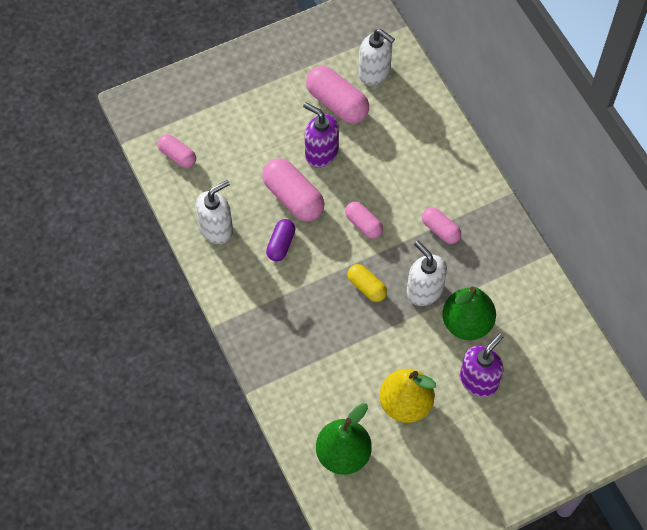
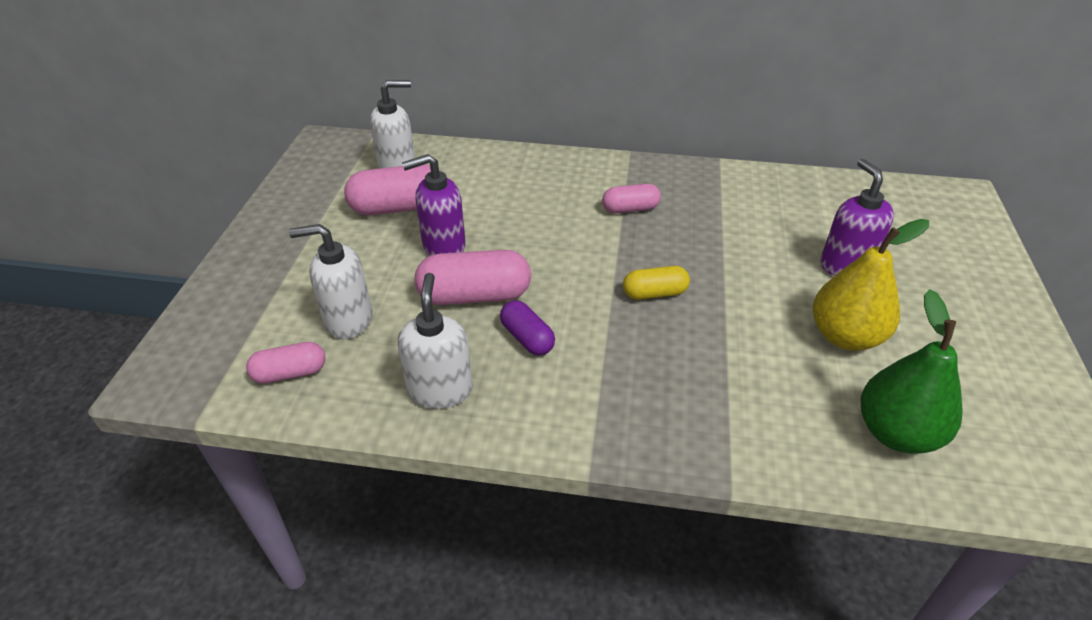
camera: 55 degrees left, 20 degrees down
pink capsule [345,201,383,239] -> none
white soap dispenser [407,241,447,306] -> white soap dispenser moved to [289,224,372,339]
green pear [442,287,496,340] -> none

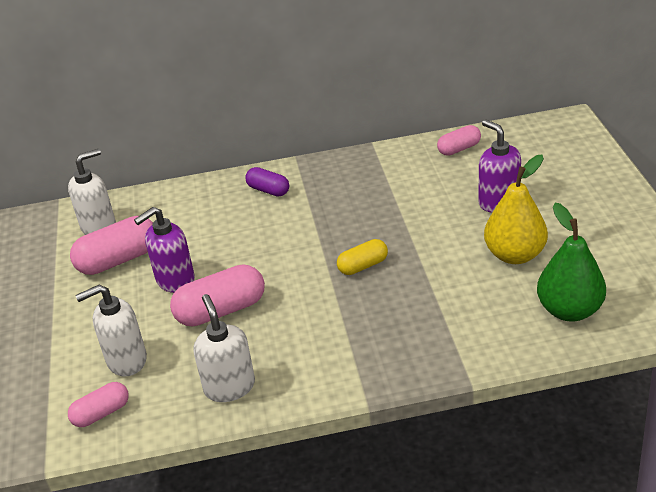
camera: 15 degrees left, 5 degrees down
purple capsule [500,300,555,356] -> purple capsule moved to [245,167,289,197]
pink capsule [602,184,661,213] -> pink capsule moved to [437,125,481,156]

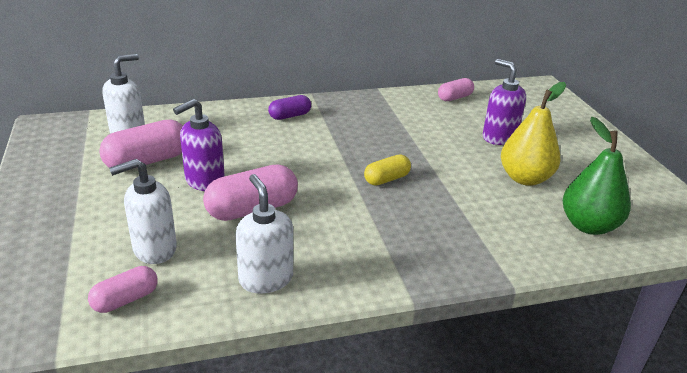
camera: 10 degrees left, 5 degrees down
purple capsule [245,167,289,197] -> purple capsule turned 60 degrees counterclockwise [268,95,311,120]

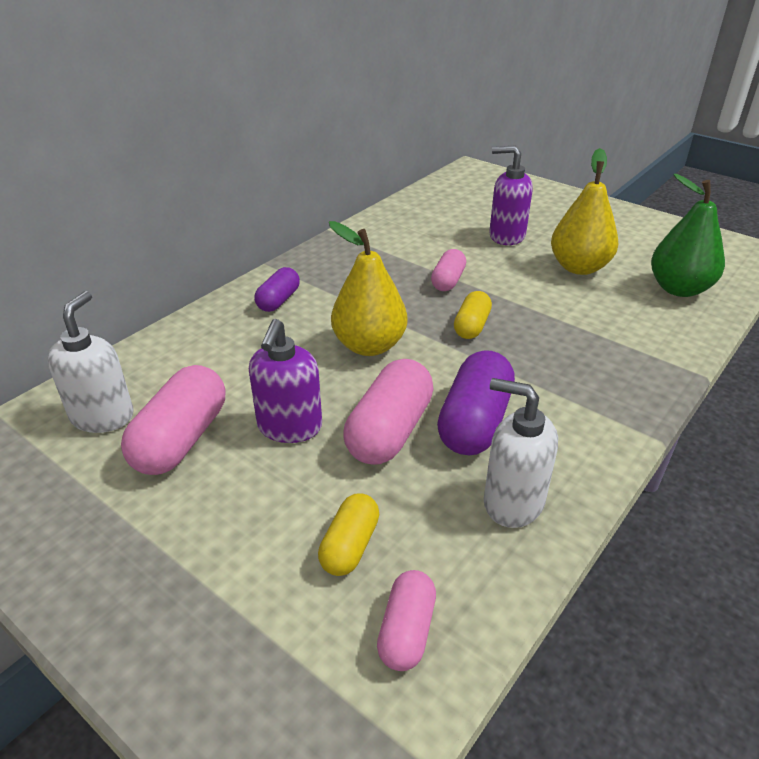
camera: 35 degrees left, 5 degrees up
white soap dispenser [109,159,177,264] -> yellow capsule [318,493,379,576]
pink capsule [438,78,474,101] -> pink capsule moved to [431,249,466,291]
none -> yellow pear [329,221,407,356]
none -> purple capsule [437,350,515,455]

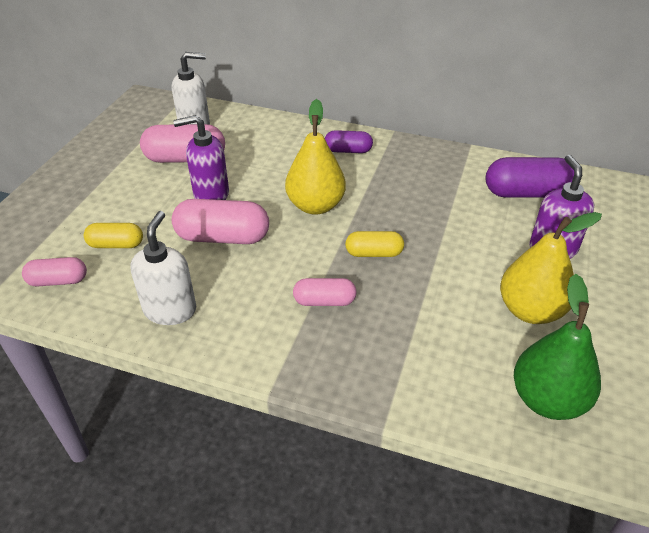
camera: 70 degrees right, 5 degrees up
pink capsule [431,249,466,291] -> pink capsule moved to [293,278,357,306]
purple capsule [437,350,515,455] -> purple capsule moved to [486,157,574,198]

